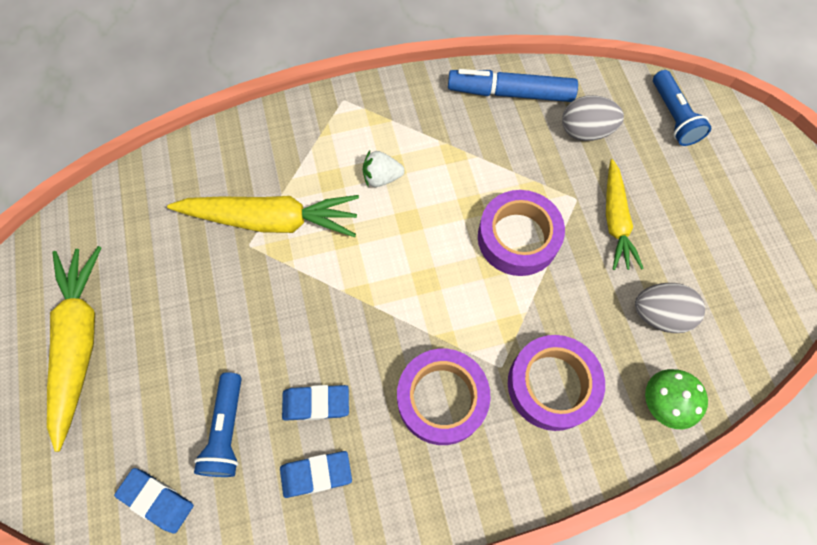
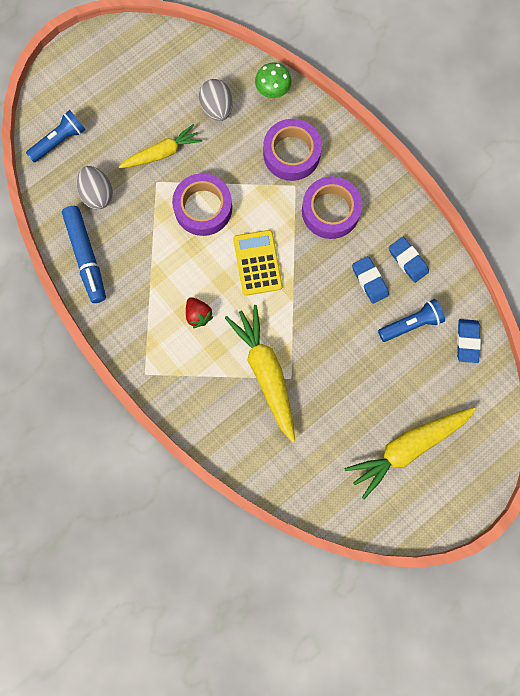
camera: 115 degrees left, 10 degrees up
white strawberry [363,151,405,187] -> red strawberry [186,297,213,328]
none -> yellow calculator [233,230,282,296]

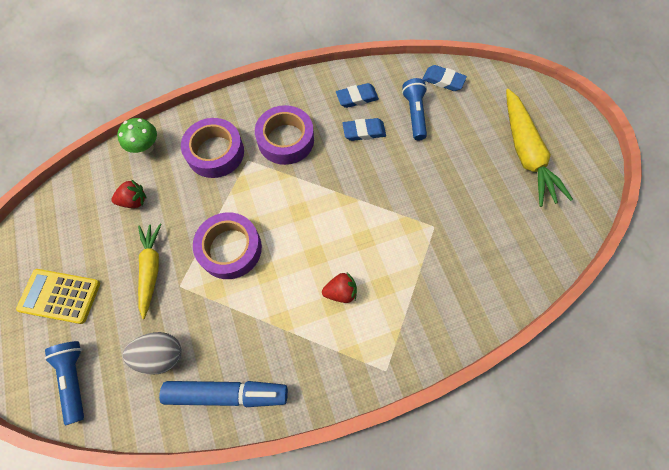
camera: 70 degrees left, 10 degrees down
grey egg [199,79,233,121] -> red strawberry [112,179,146,208]
yellow carrot [225,305,295,442] -> none
yellow calculator [233,230,282,296] -> yellow calculator moved to [16,269,100,324]

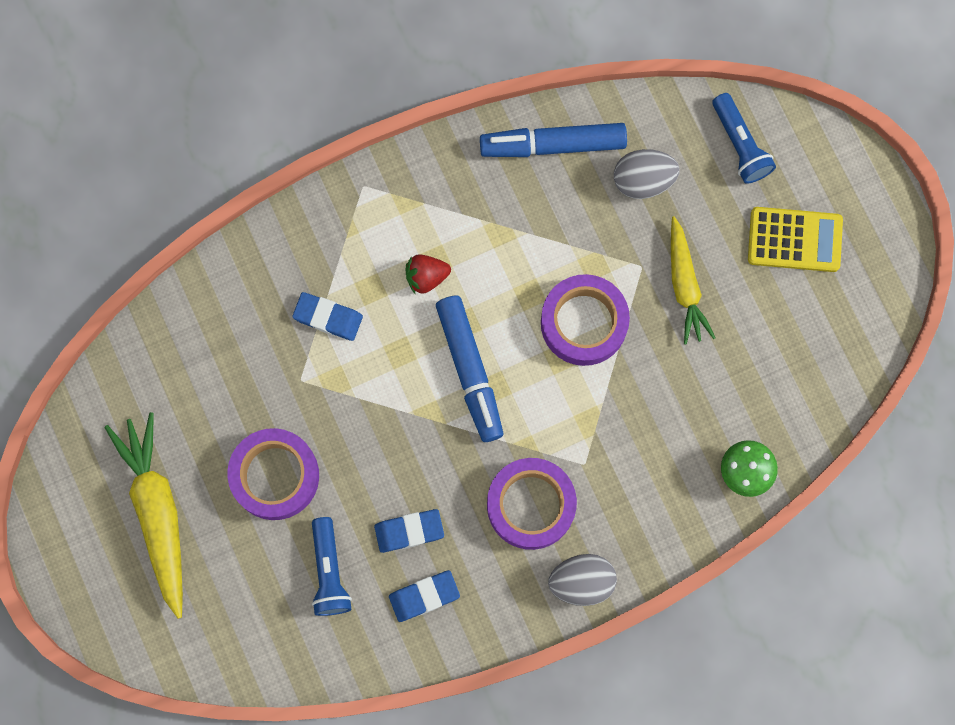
camera: 175 degrees right, 10 degrees up
red strawberry [112,179,146,208] -> none
purple tape [181,118,244,178] -> purple tape moved to [227,428,319,520]
blue eraser [423,65,467,91] -> blue eraser moved to [292,292,363,341]
none -> blue marker [436,296,503,442]
none -> grey egg [548,554,617,606]

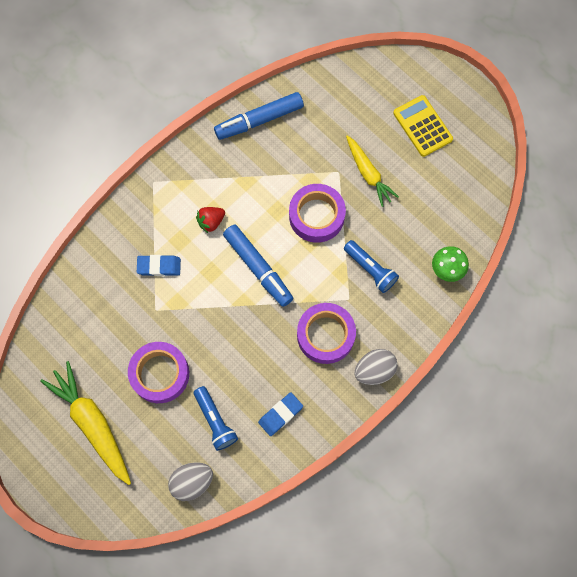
camera: 20 degrees left, 5 degrees down
blue eraser [374,509,444,553] -> none
grey egg [614,149,680,199] -> grey egg moved to [168,462,213,501]
blue flashlight [712,93,776,184] -> blue flashlight moved to [344,240,399,293]
yellow calculator [748,207,843,272] -> yellow calculator turned 105 degrees counterclockwise [393,95,453,157]

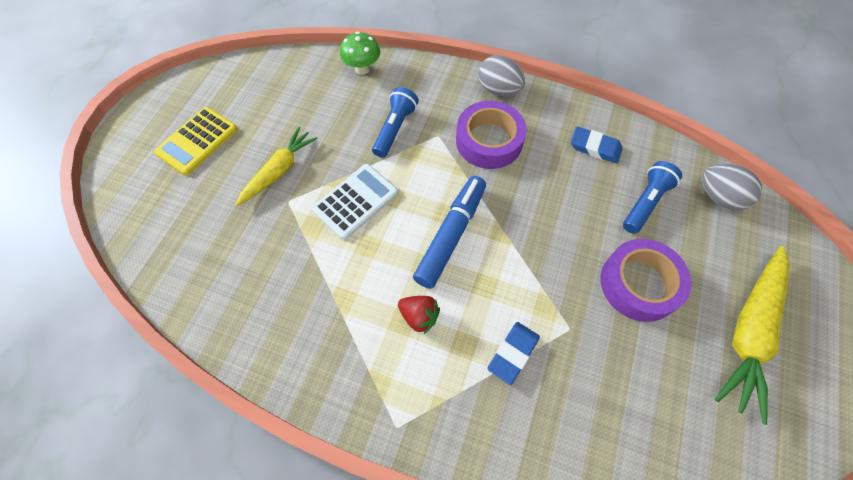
camera: 115 degrees left, 10 degrees down
blue eraser [137,255,181,276] -> blue eraser turned 60 degrees clockwise [487,322,540,385]
blue marker [214,92,304,140] -> none
purple tape [289,184,346,243] -> white calculator [312,164,398,240]

